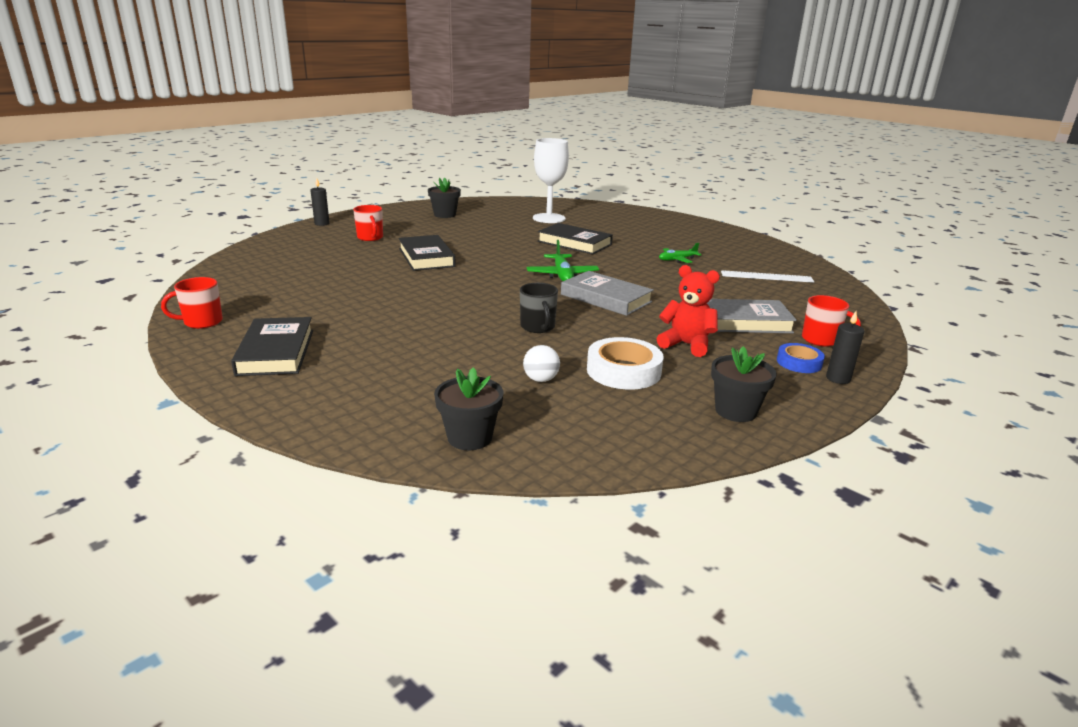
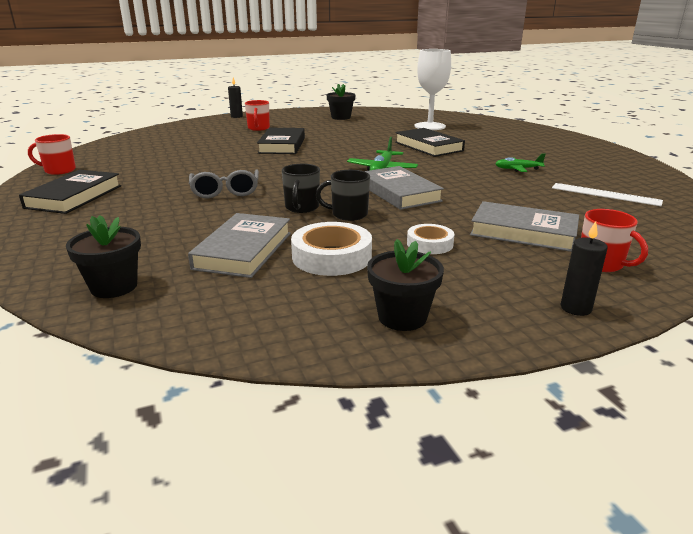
camera: 25 degrees right, 0 degrees up
white ball [523,345,560,382] -> grey book [188,213,291,278]
red teddy bear [657,265,720,357] -> white tape [407,224,454,254]
blue tape [777,343,825,373] -> none
none -> grey glasses [189,170,259,199]
none -> black mug [316,170,370,221]

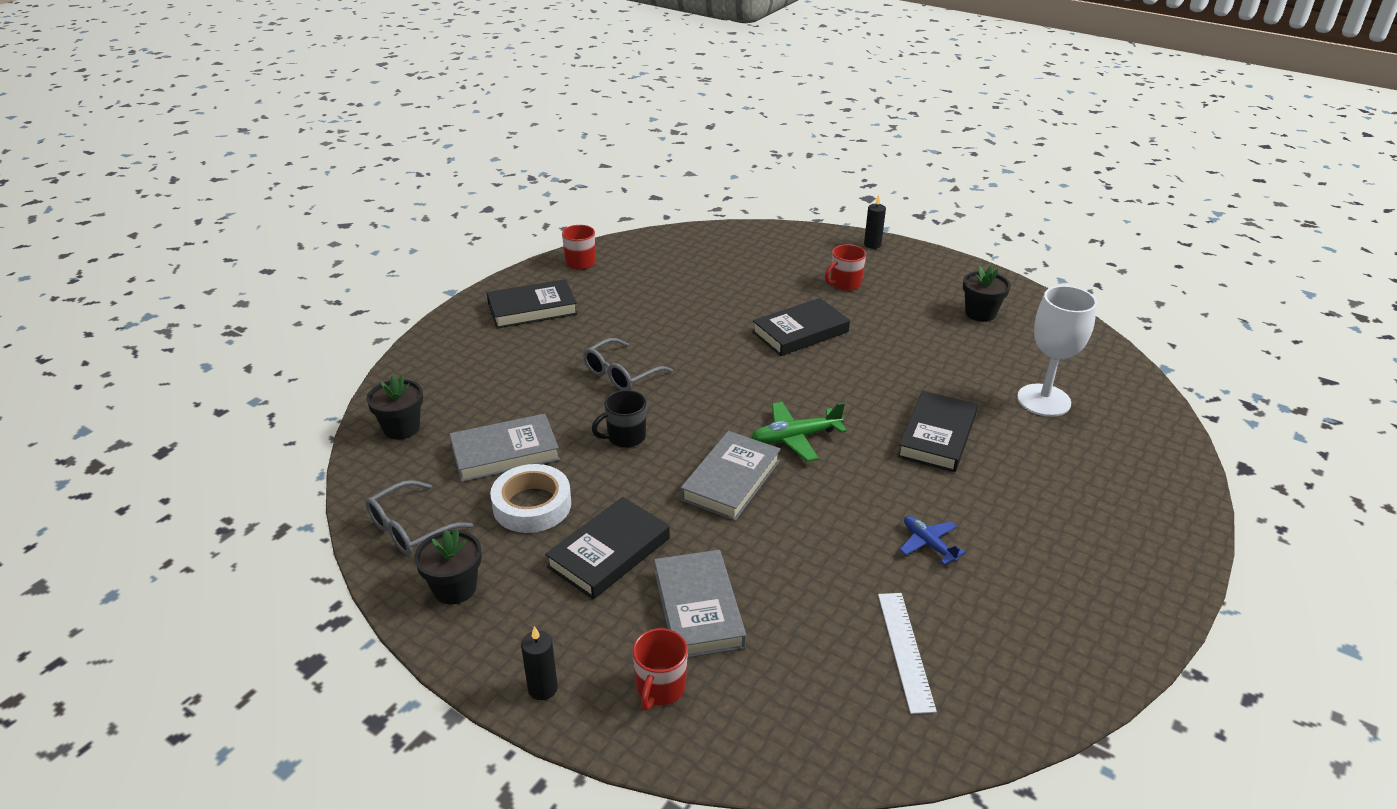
camera: 55 degrees right, 10 degrees up
black mug [316,170,370,221] -> none
white tape [407,224,454,254] -> black book [545,497,670,599]
green plane [495,153,546,172] -> blue plane [899,516,965,565]
none -> grey glasses [365,480,473,555]

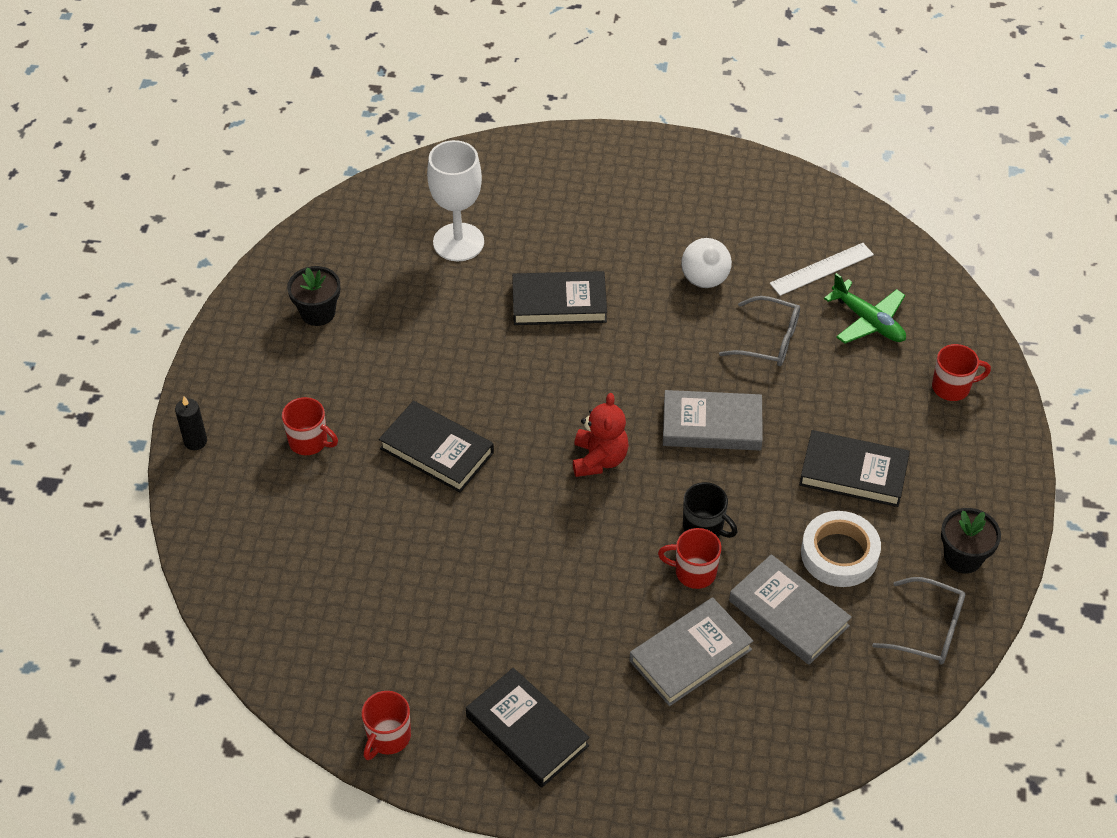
camera: 115 degrees left, 15 degrees up
black flower pot [367,375,423,440] -> none
black candle [521,626,558,700] -> none
grey glasses [583,338,673,390] -> grey glasses moved to [719,296,800,366]
grey book [654,550,746,658] -> grey book moved to [629,597,753,706]
green plane [751,402,847,462] -> green plane moved to [824,273,906,344]
blue plane [899,516,965,565] -> white ball [681,238,732,288]
none -> red teddy bear [573,393,629,477]
none -> red mug [658,528,722,589]

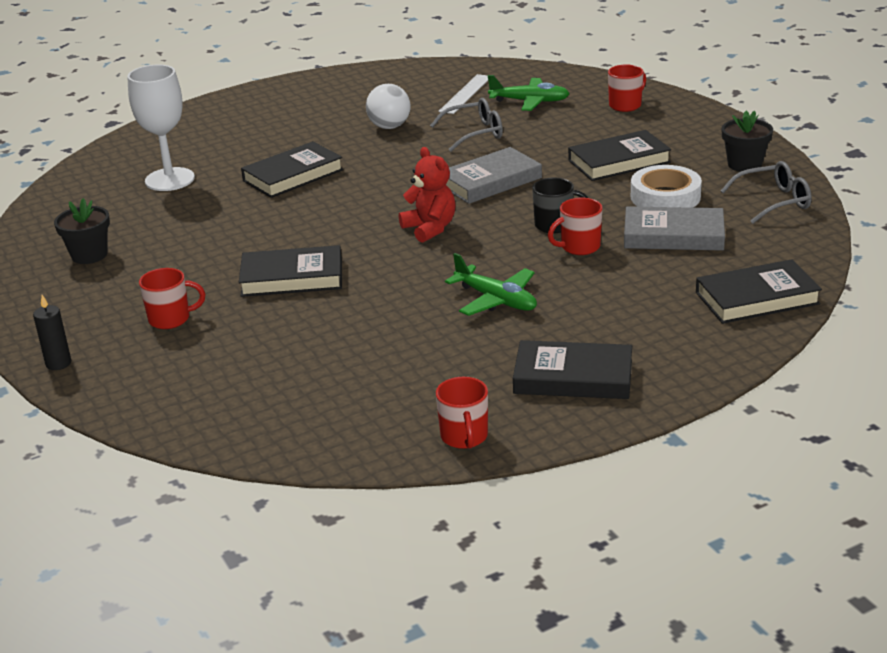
camera: 35 degrees left, 20 degrees down
grey book [629,597,753,706] -> none
none -> green plane [445,253,537,316]
none -> black book [696,259,822,324]

